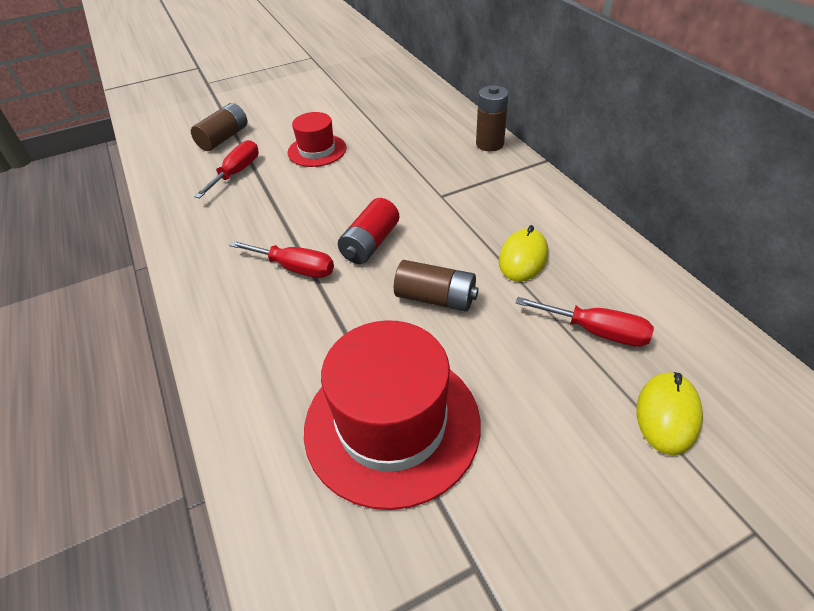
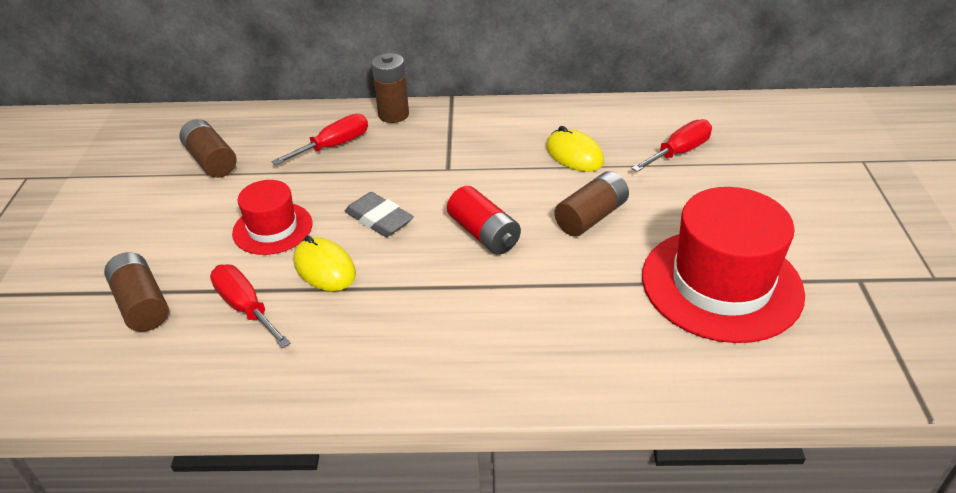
camera: 65 degrees left, 5 degrees down
red screwdriver [229,241,334,278] -> red screwdriver moved to [271,114,368,165]
yellow mouse [637,372,703,455] -> yellow mouse moved to [293,235,356,291]
none -> brown battery [180,119,237,178]
none -> grey eraser [345,192,414,237]

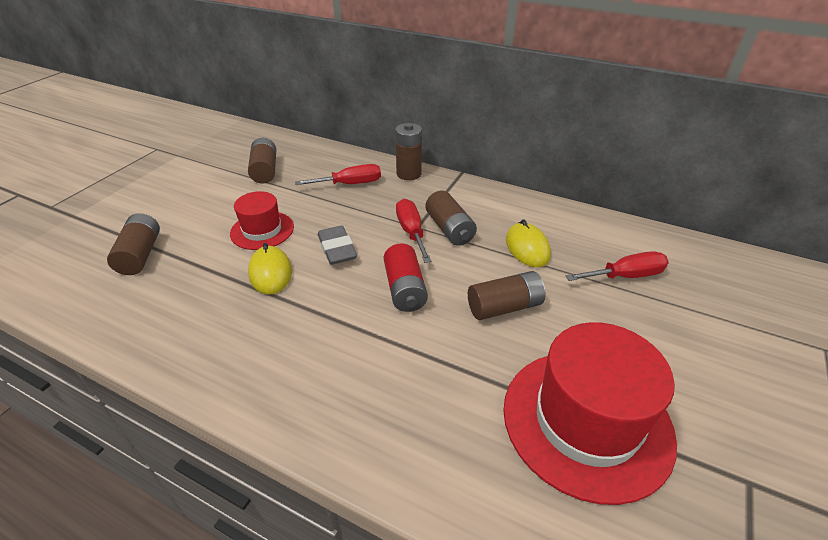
camera: 25 degrees right, 0 degrees up
red screwdriver [210,264,291,348] -> red screwdriver moved to [396,199,431,263]
none -> brown battery [426,191,477,246]

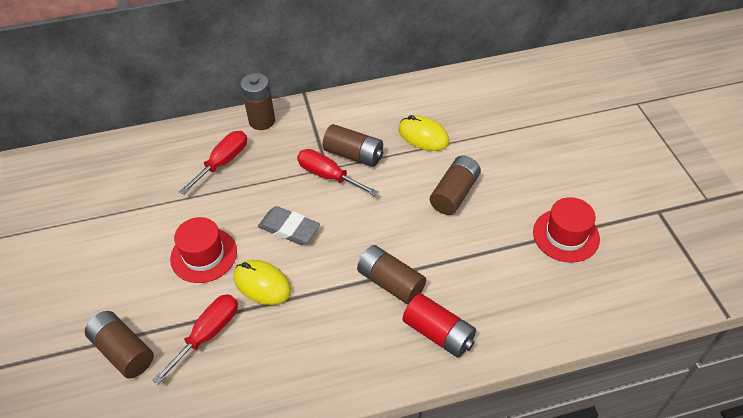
camera: 40 degrees left, 10 degrees up
brown battery [248,138,276,184] -> brown battery moved to [357,245,426,304]
red battery [384,243,428,312] -> red battery moved to [402,293,476,358]
red hat [503,322,677,505] -> red hat [533,197,600,263], size x0.55
red screwdriver [566,251,669,281] -> red screwdriver moved to [152,294,238,385]

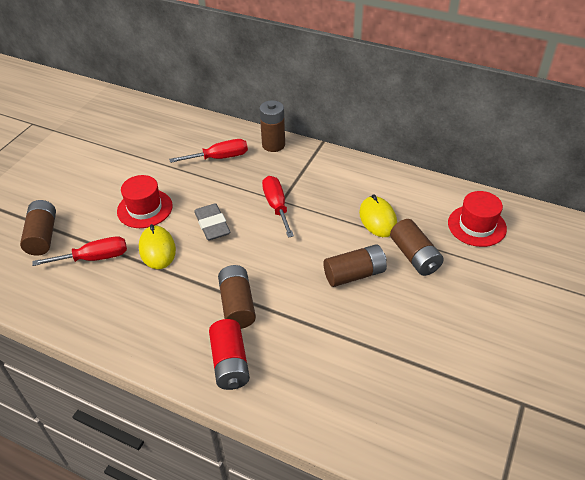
camera: 40 degrees right, 5 degrees down
brown battery [323,124,383,167] -> brown battery moved to [390,219,444,276]
red hat [533,197,600,263] -> red hat moved to [448,191,507,247]

